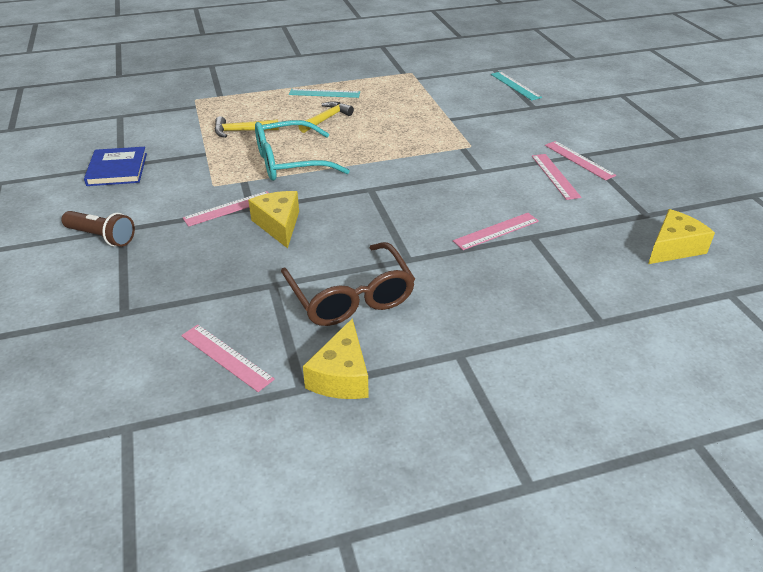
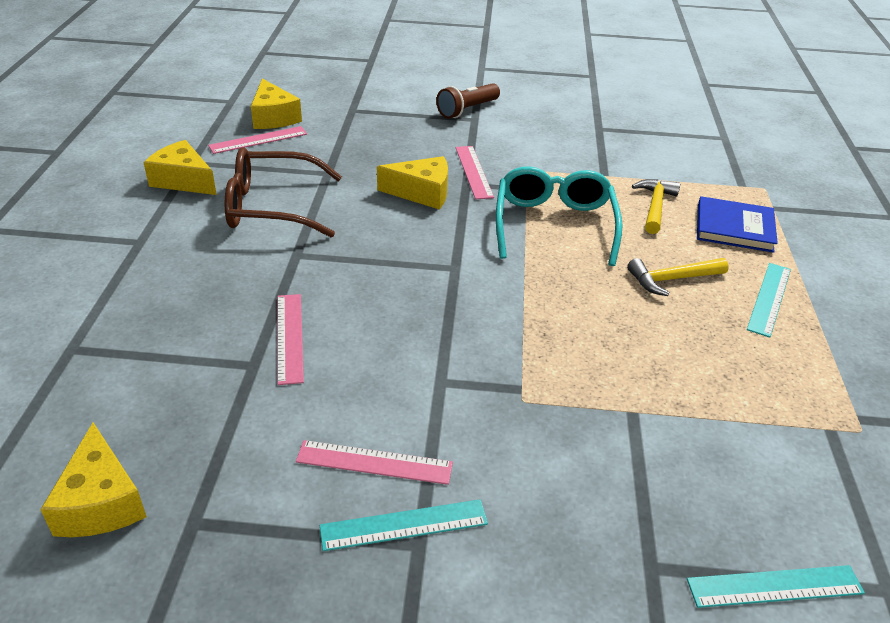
camera: 110 degrees right, 0 degrees up
blue book [84,147,147,186] -> blue book moved to [697,196,778,253]
yellow hammer [298,101,354,133] -> yellow hammer turned 105 degrees clockwise [627,258,729,296]
pink ruler [545,141,616,180] -> turquoise ruler [320,499,488,551]
none -> yellow cheese [251,79,302,129]

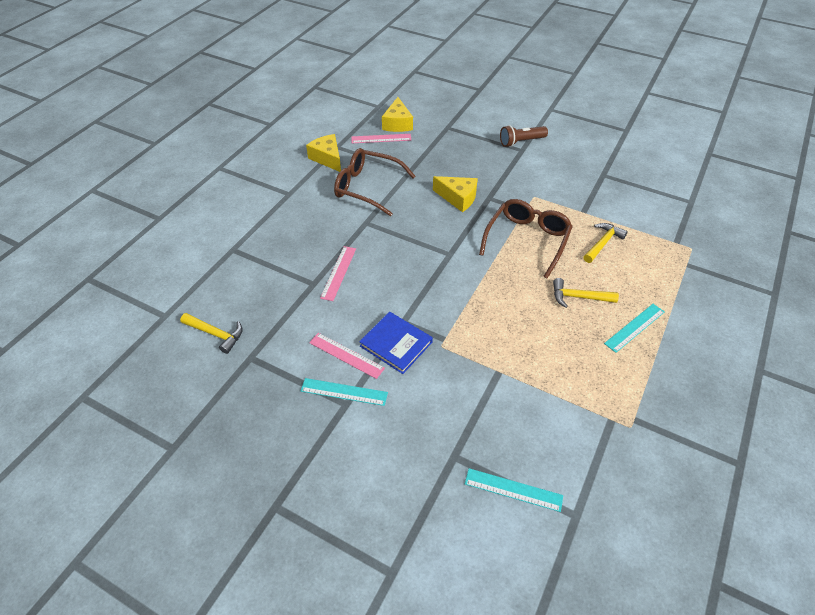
camera: 25 degrees right, 10 degrees up
yellow cheese [40,422,147,537] -> yellow hammer [180,313,243,354]
pink ruler [455,146,494,199] -> none
turquoise glasses [496,166,623,266] -> brown glasses [479,199,573,278]
blue book [697,196,778,253] -> blue book moved to [359,312,433,374]

